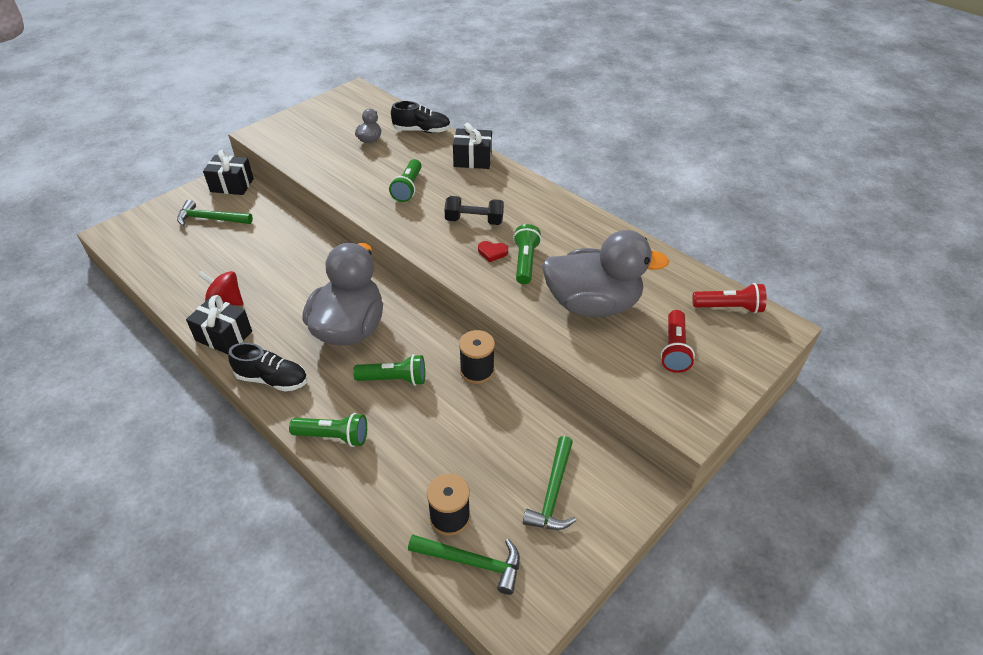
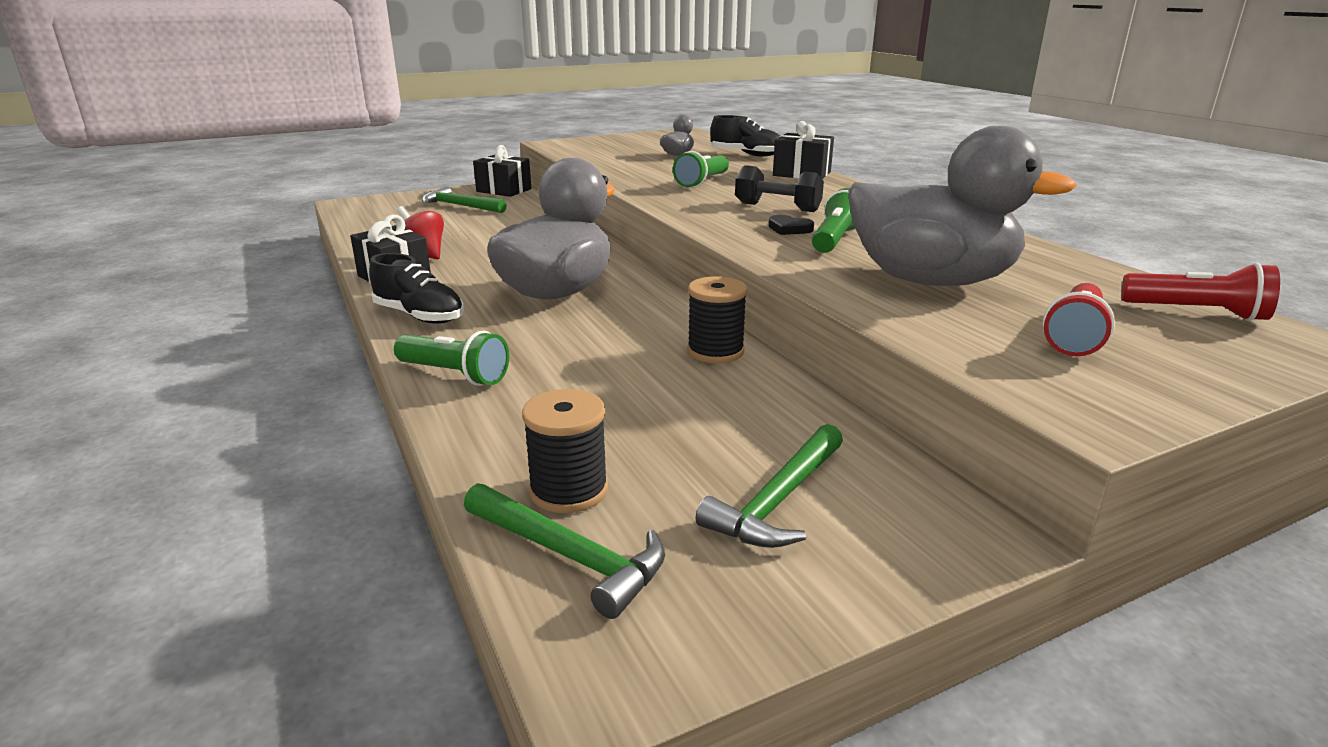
camera: 20 degrees right, 20 degrees down
green flashlight [353,354,425,386] -> none
red heart [478,241,508,262] -> black heart [769,215,814,235]

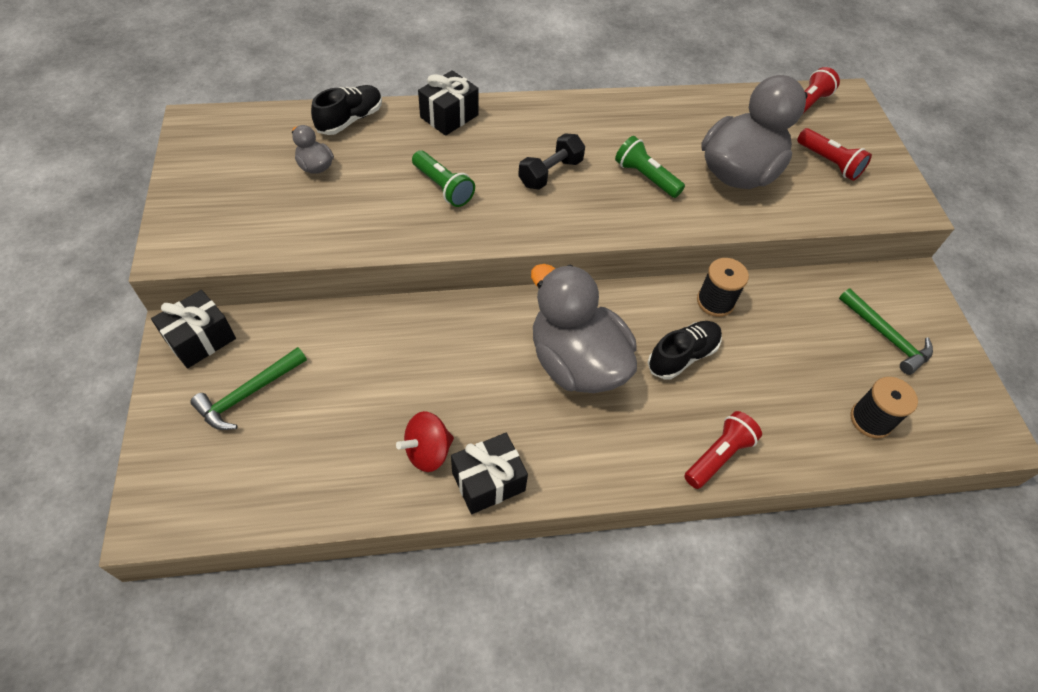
camera: 75 degrees left, 30 degrees up
black shoe [369,253,464,324] -> black shoe moved to [648,321,722,379]
green flashlight [394,331,509,386] -> red flashlight [684,411,762,489]
green hammer [464,483,665,619] -> none
black heart [769,215,814,235] -> none

